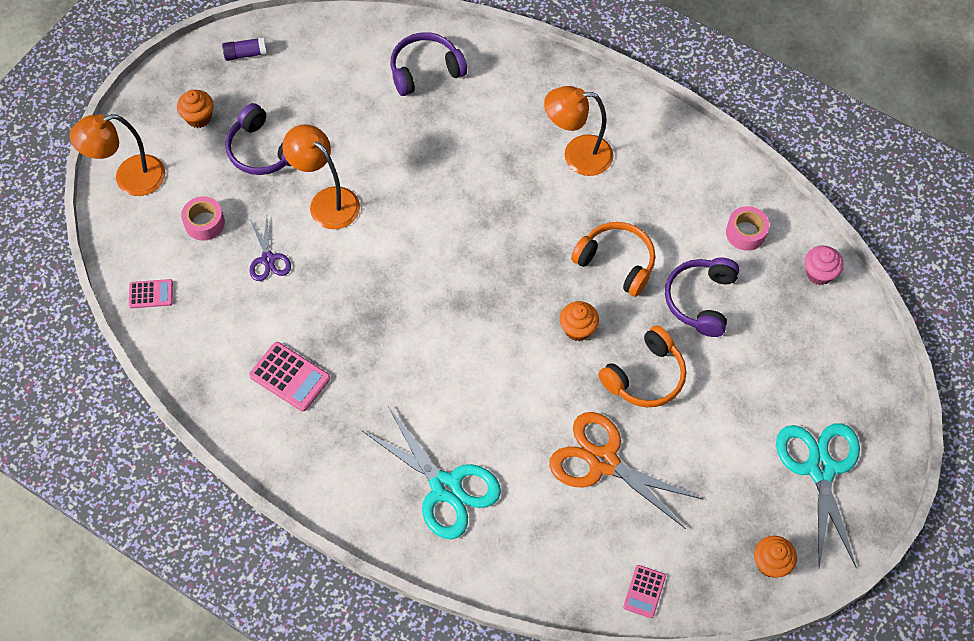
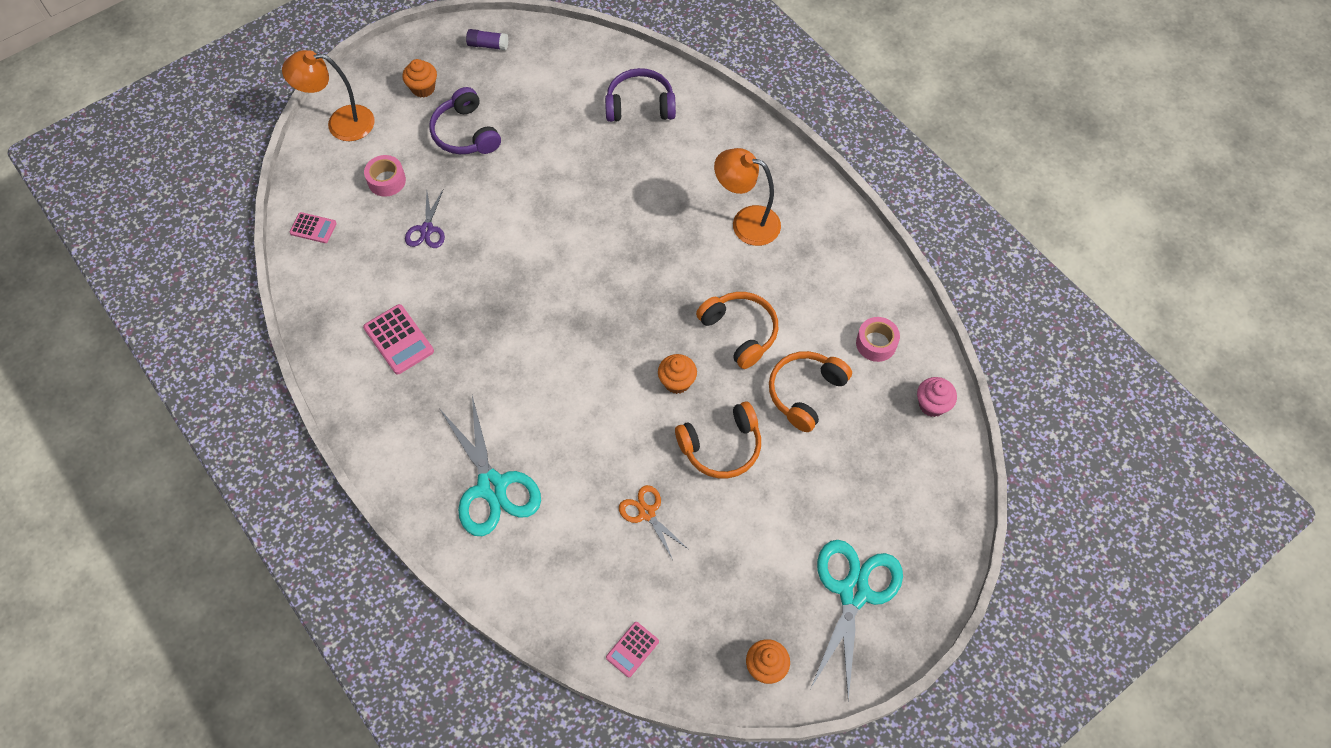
camera: 20 degrees right, 0 degrees up
orange lamp [282,124,360,229] -> none
orange scissors [549,412,702,529] -> orange scissors [619,485,688,560], size x0.53
purple headphones [665,257,739,337] -> orange headphones [769,351,852,432]

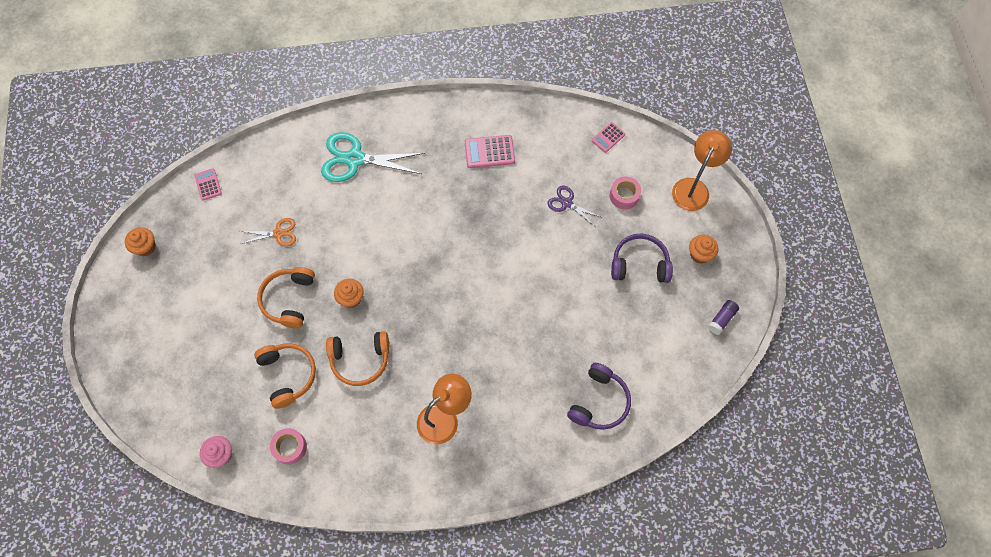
camera: 120 degrees right, 5 degrees up
turquoise scissors [811,540,903,701] -> none

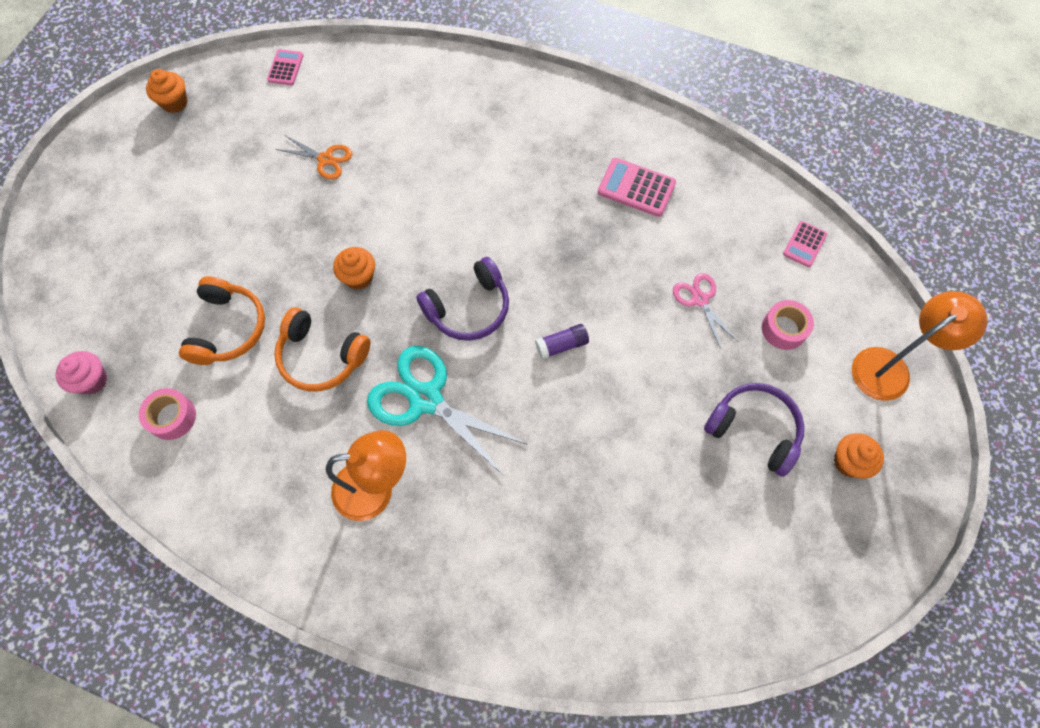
camera: 30 degrees right, 0 degrees up
orange headphones [257,267,315,328] -> none
turquoise scissors [321,132,425,182] -> turquoise scissors moved to [367,346,528,476]
purple scissors [547,186,603,226] -> pink scissors [673,273,738,349]
purple headphones [567,363,631,430] -> purple headphones moved to [416,257,509,341]
pink calculator [592,122,625,153] -> pink calculator turned 45 degrees counterclockwise [783,221,827,267]
purple glue stick [708,300,739,335] -> purple glue stick moved to [535,324,589,360]

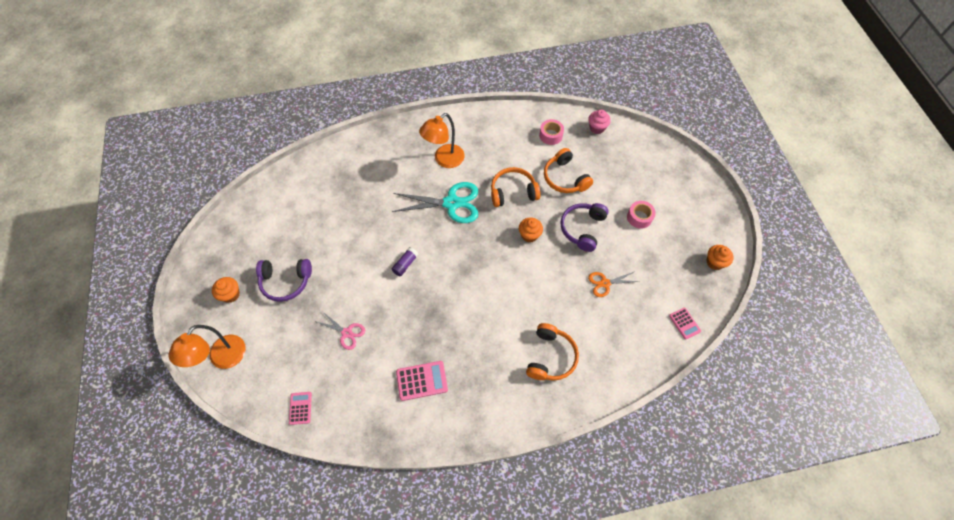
camera: 145 degrees right, 5 degrees down
purple headphones [416,257,509,341] -> purple headphones moved to [561,203,609,252]
pink tape [762,300,814,350] -> pink tape moved to [627,201,656,229]
none -> orange headphones [526,323,579,381]

